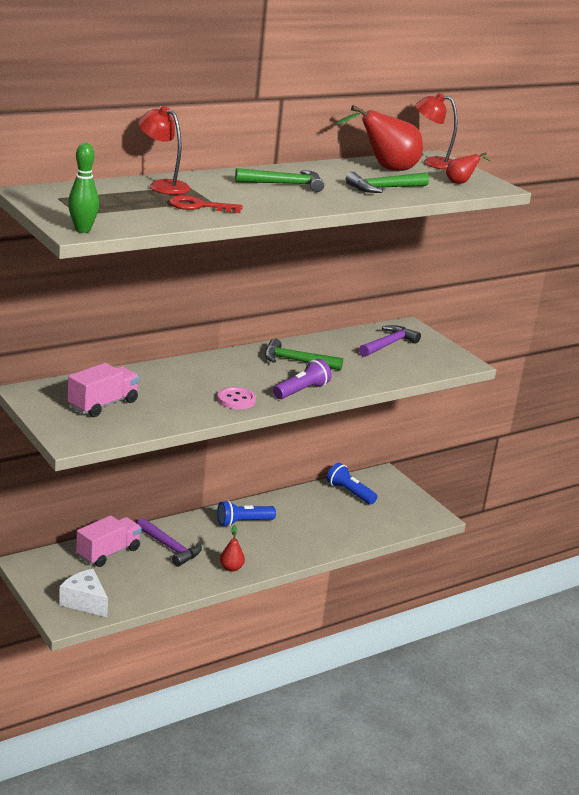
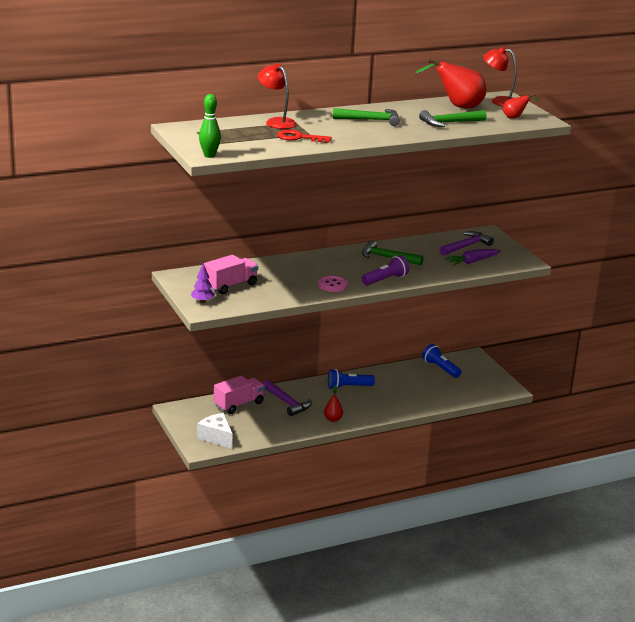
camera: 10 degrees right, 0 degrees up
none -> purple tree [191,263,215,303]
none -> purple carrot [444,249,500,265]

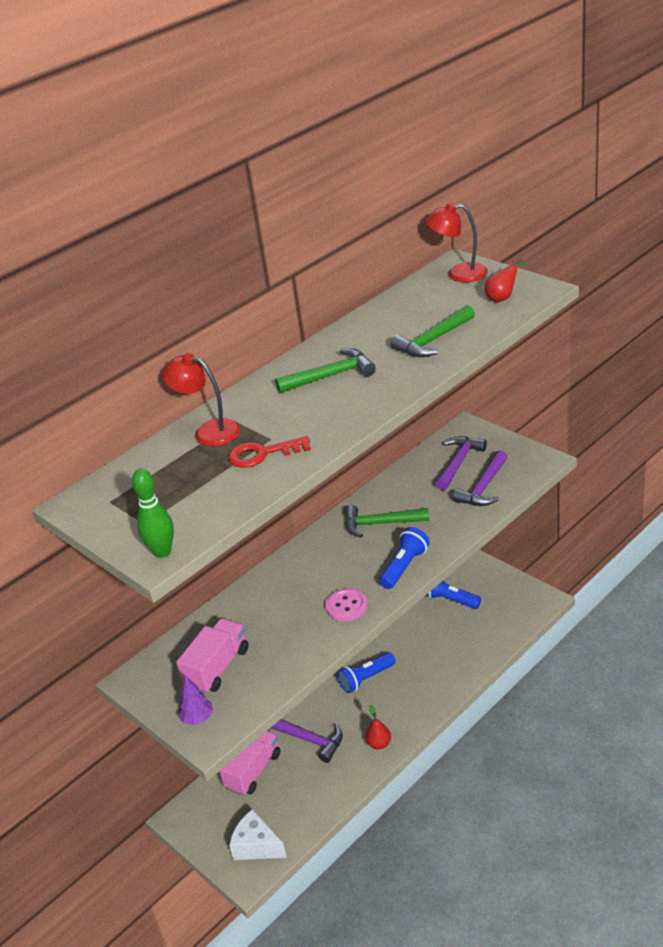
camera: 15 degrees left, 10 degrees up
purple flashlight [362,255,409,285] -> blue flashlight [379,527,430,589]
red pear [415,58,486,108] -> none
purple carrot [444,249,500,265] -> purple hammer [453,450,507,506]

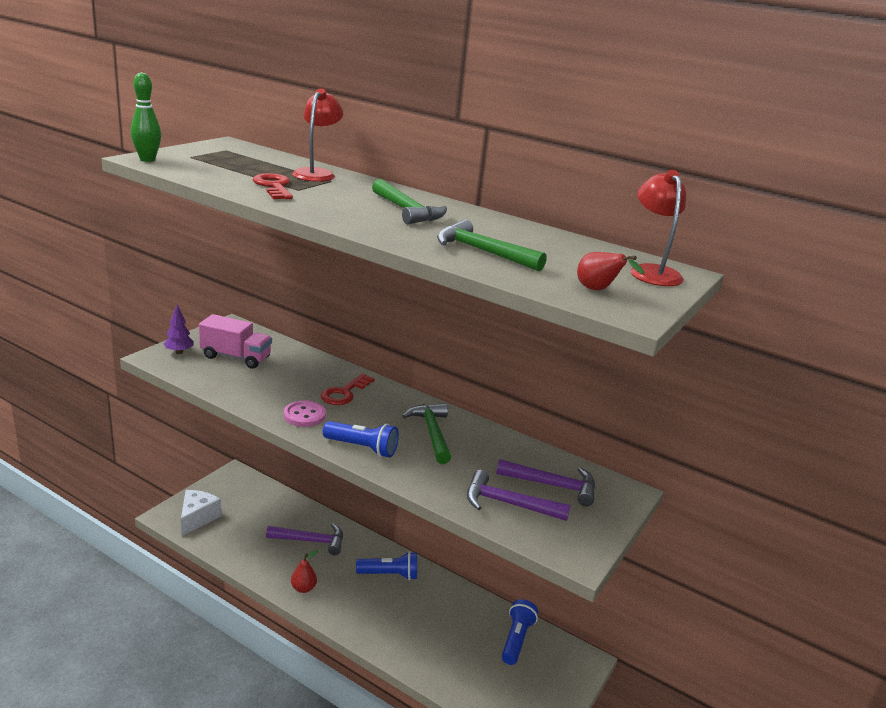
camera: 70 degrees right, 10 degrees down
pink truck [219,731,280,796] -> none
purple hammer [271,719,343,763] -> purple hammer turned 105 degrees counterclockwise [266,523,343,555]
blue flashlight [337,652,396,693] -> blue flashlight turned 135 degrees clockwise [356,551,417,580]
none -> red key [321,373,375,405]

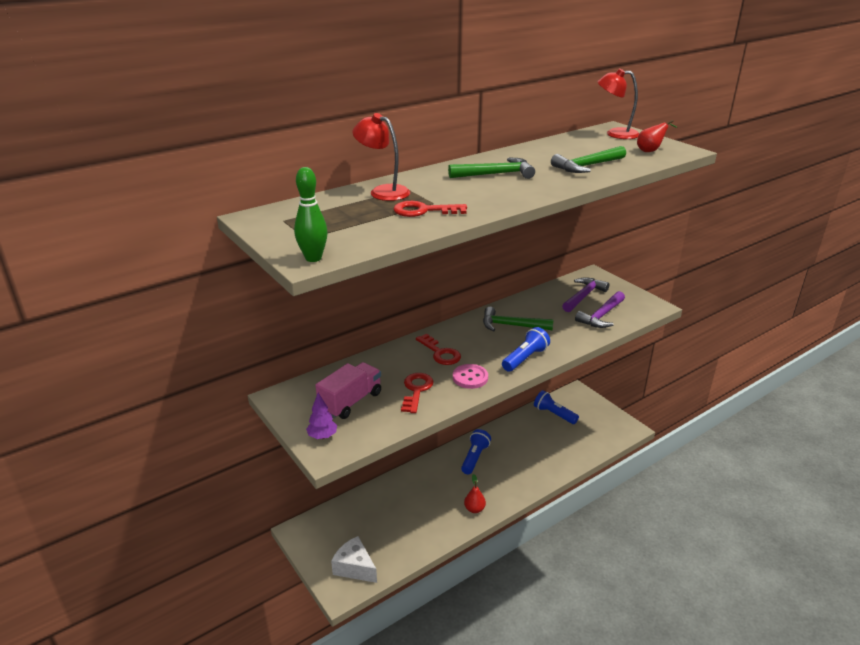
camera: 65 degrees left, 5 degrees up
purple hammer [266,523,343,555] -> none
none -> red key [401,373,434,413]

